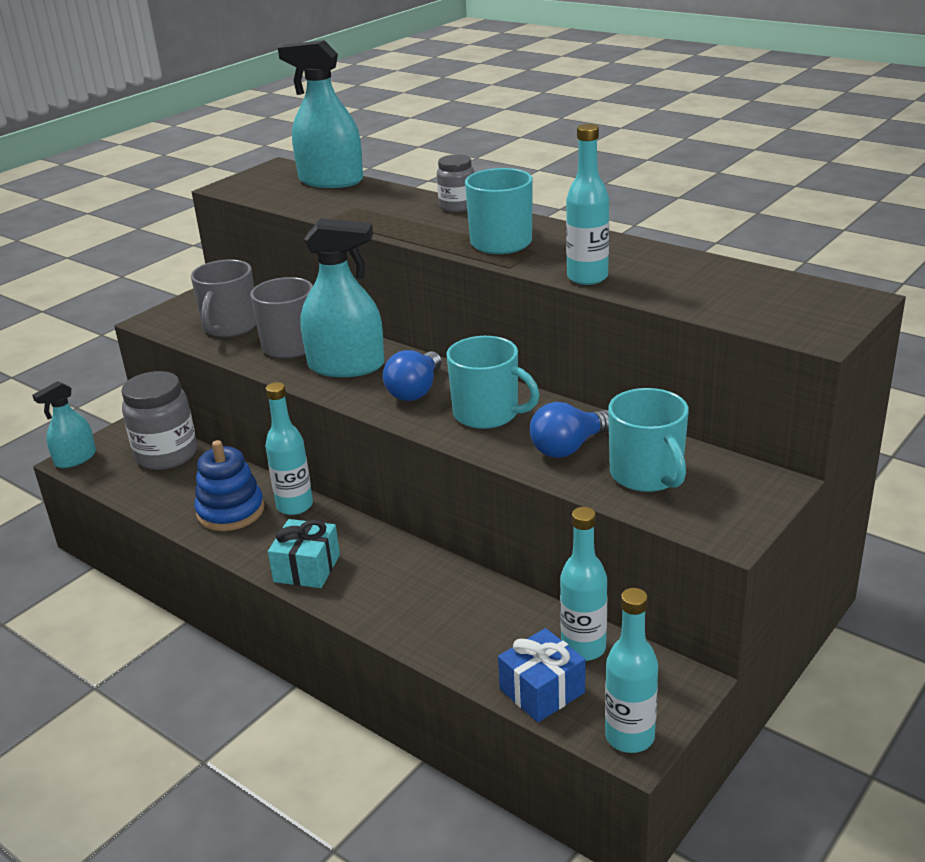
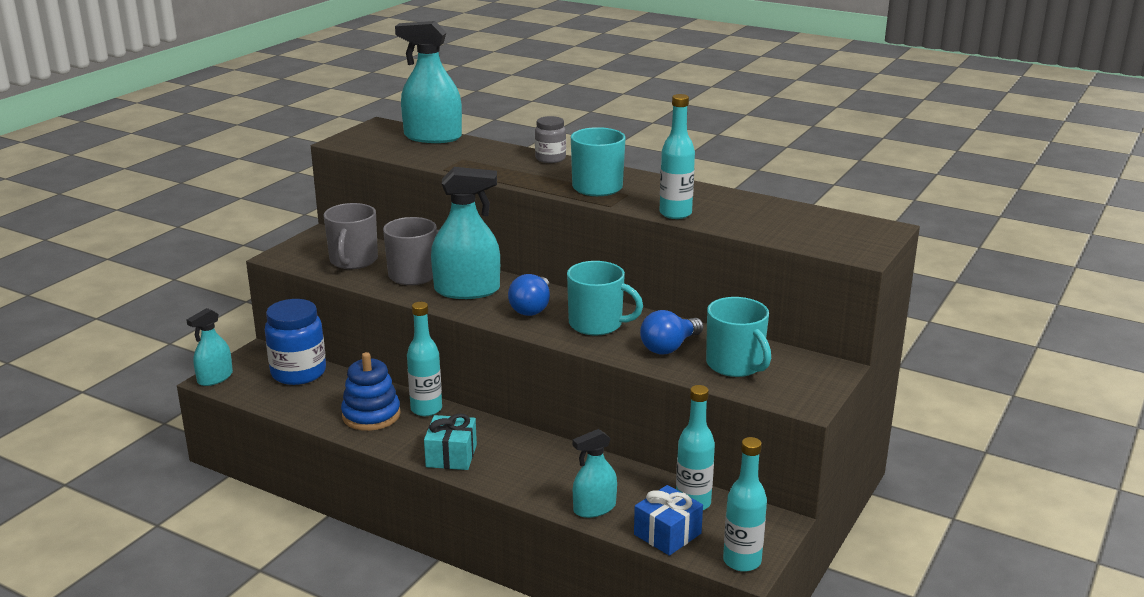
camera: 10 degrees left, 5 degrees down
grey jar [121,371,197,470] -> blue jar [265,299,326,385]
none -> turquoise spray bottle [573,429,617,518]

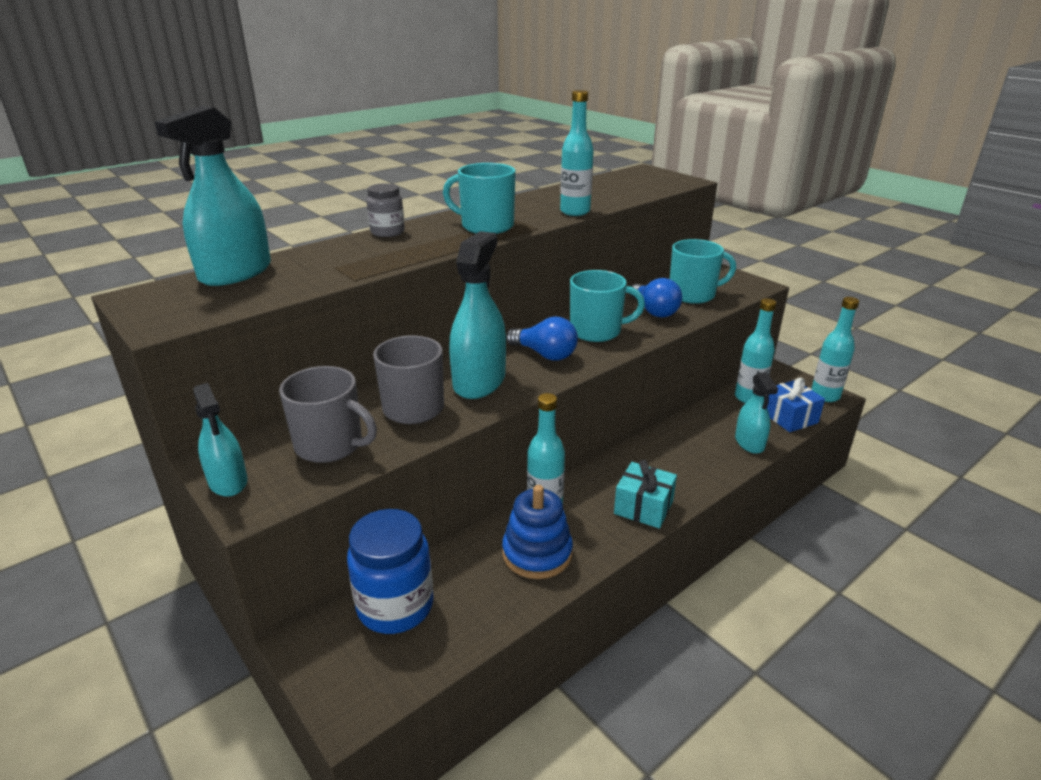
camera: 70 degrees left, 5 degrees up
turquoise spray bottle [186,308,233,386] -> turquoise spray bottle moved to [193,383,248,497]
turquoise mug [567,261,643,335] -> turquoise mug turned 45 degrees clockwise [570,270,645,342]

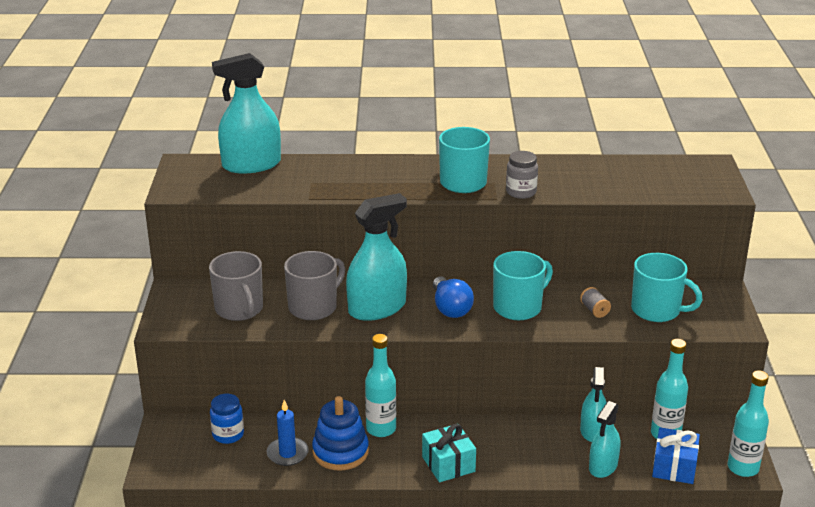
camera: 40 degrees right, 0 degrees up
turquoise spray bottle [193,383,248,497] -> turquoise spray bottle moved to [580,367,607,442]
blue jar [347,509,434,634] -> blue jar [210,394,244,444], size x0.57
grey jar [367,183,405,237] -> grey jar moved to [506,151,538,199]
turquoise bottle [560,90,594,216] -> none
turquoise mug [570,270,645,342] -> turquoise mug turned 75 degrees counterclockwise [493,251,553,320]
blue light bulb [629,278,682,318] -> grey spool [580,287,611,318]
none -> blue candle [267,400,309,466]

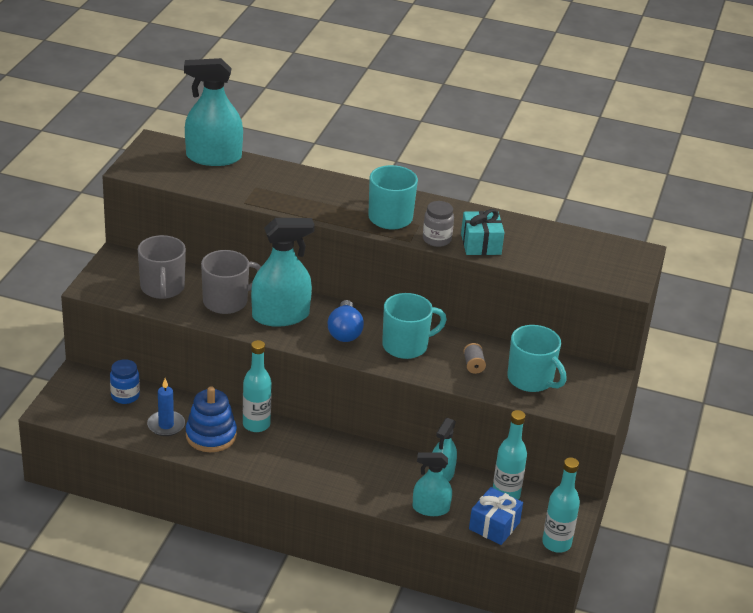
camera: 15 degrees right, 5 degrees up
turquoise gift [422,424,476,482] -> turquoise gift moved to [461,209,505,255]
turquoise spray bottle [589,401,620,478] -> turquoise spray bottle turned 45 degrees clockwise [413,452,452,516]

